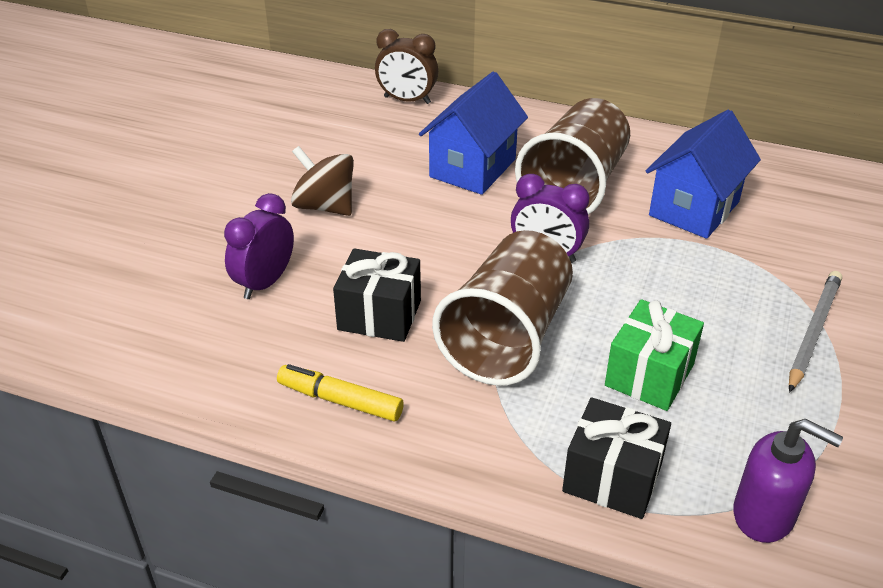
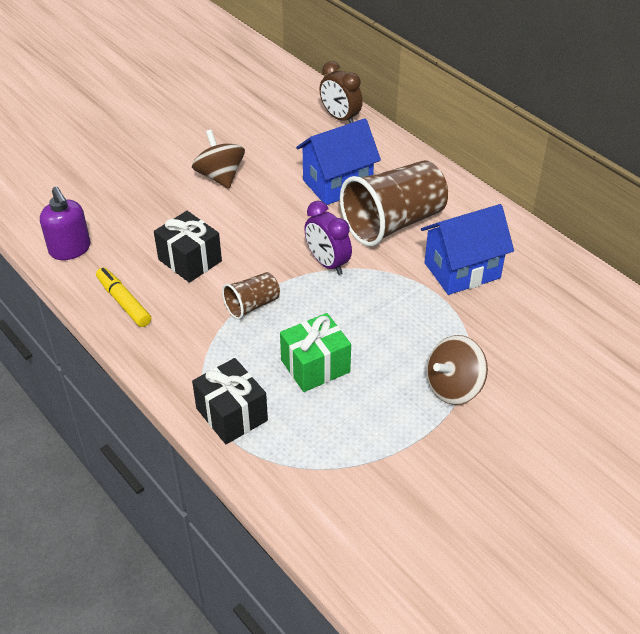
camera: 30 degrees right, 5 degrees up
purple clock [224,193,294,299] -> none
brown cup [432,230,573,386] -> brown cup [222,272,280,320], size x0.49
purple soap dispenser [733,419,843,543] -> purple soap dispenser moved to [40,187,90,260]
grey pencil [789,271,842,393] -> brown spinning top [426,335,488,405]

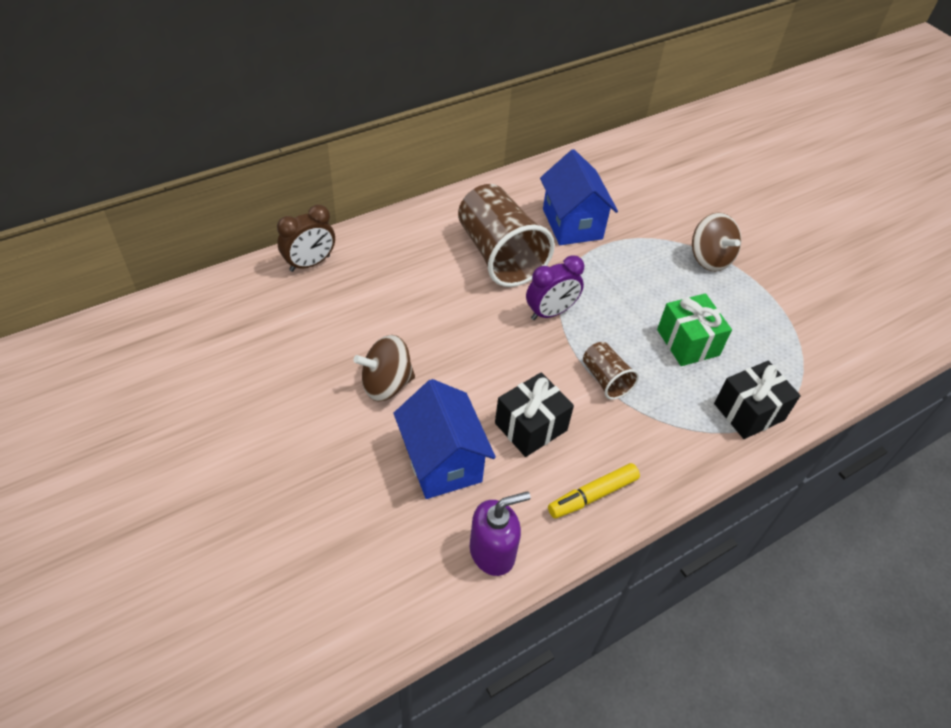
camera: 85 degrees left, 5 degrees up
blue house [296,118,381,205] -> blue house moved to [393,379,496,499]

